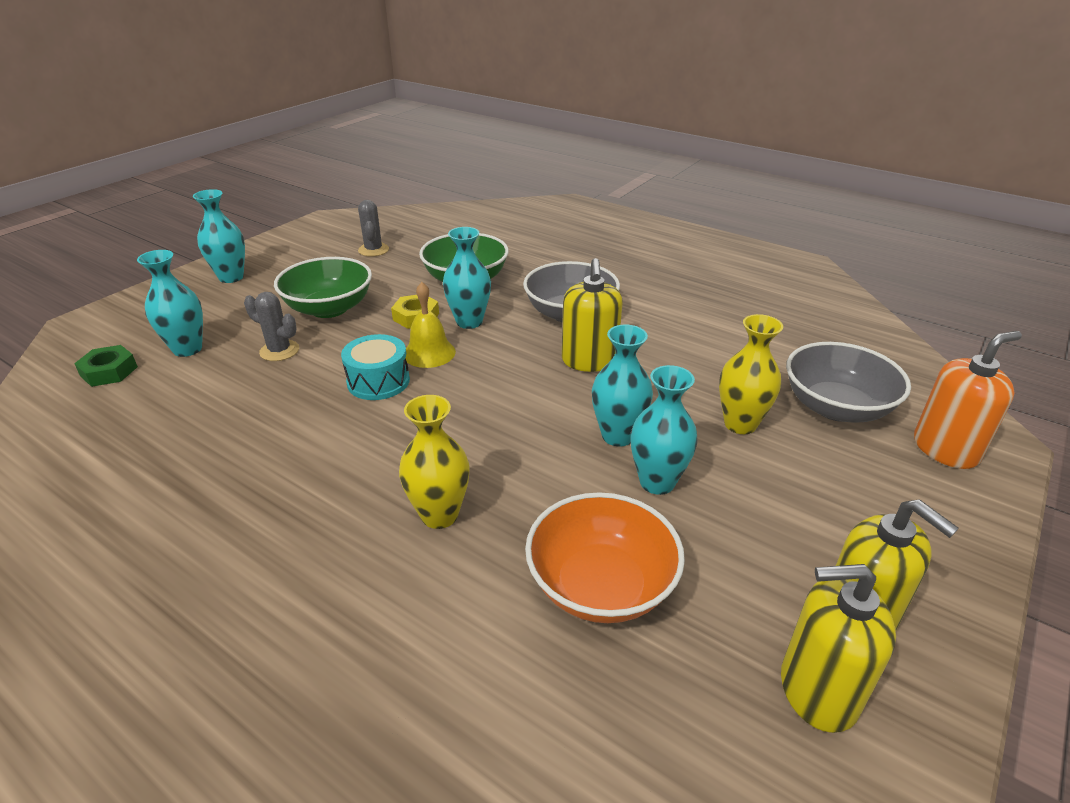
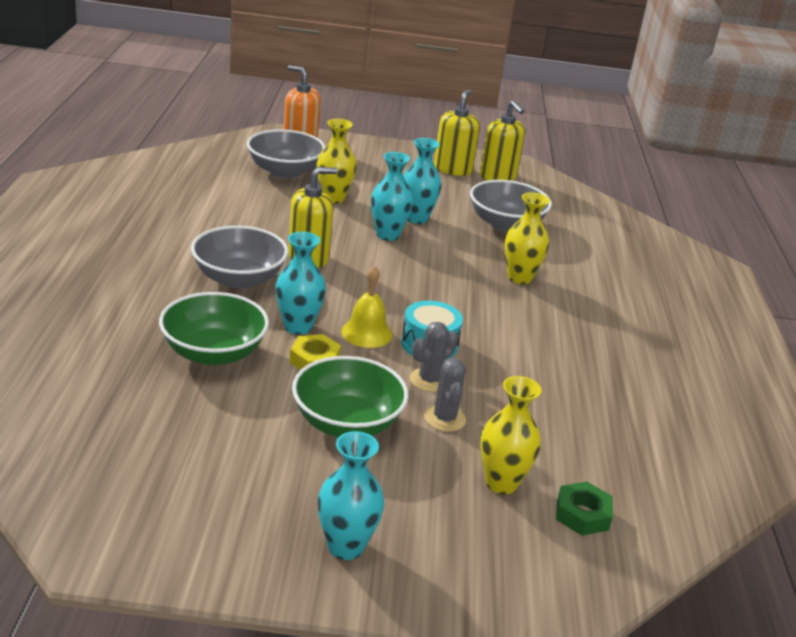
camera: 125 degrees left, 5 degrees down
turquoise vase [137,250,203,357] -> yellow vase [480,376,541,494]
grey cactus [358,200,389,257] -> grey cactus moved to [410,322,458,392]
orange bowl [525,492,685,623] -> grey bowl [470,180,552,232]

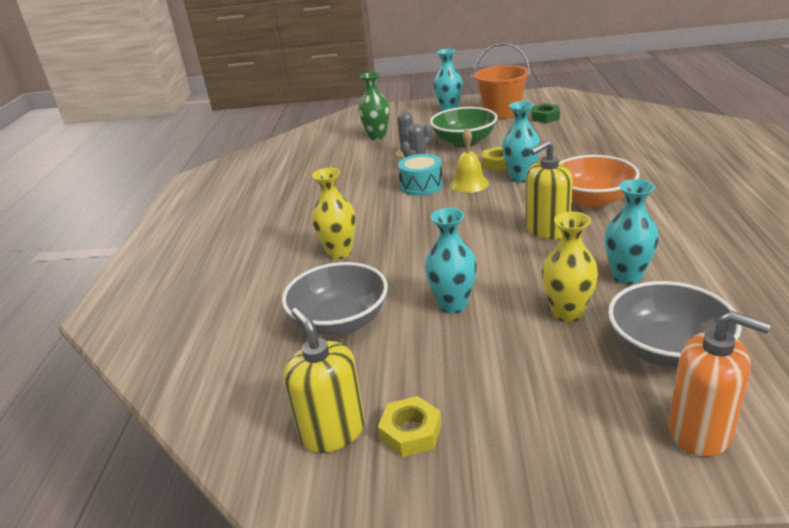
camera: 175 degrees left, 0 degrees up
green bowl [159,292,269,365] -> none
grey bowl [191,226,288,289] -> orange bowl [559,155,639,208]
turquoise vase [371,152,413,241] -> turquoise vase moved to [605,179,659,284]
yellow soap dispenser [434,89,480,176] -> yellow nut [378,396,442,457]
yellow vase [480,376,541,494] -> green vase [358,72,390,140]
green nut [556,482,613,536] -> green nut moved to [531,103,560,123]
none -> orange bucket [474,43,530,119]

